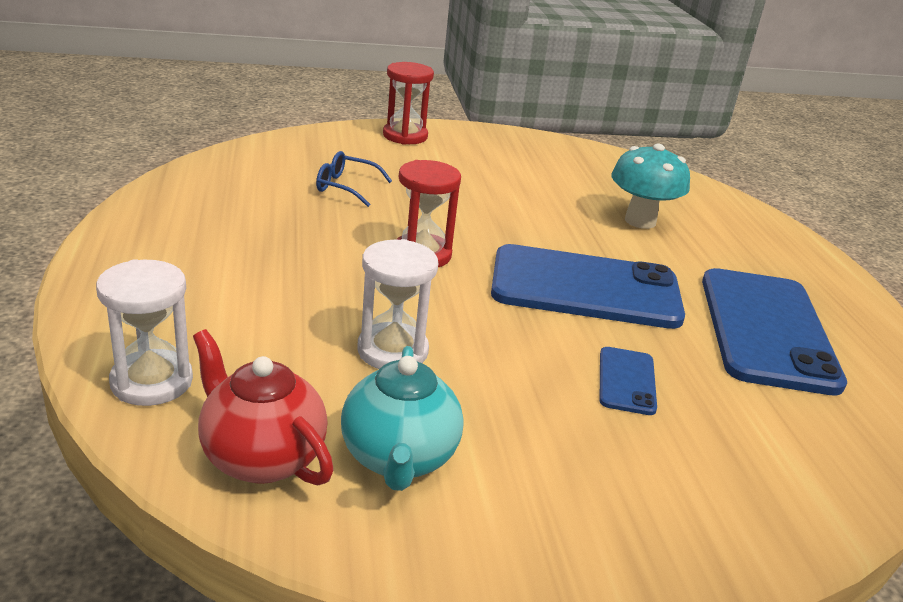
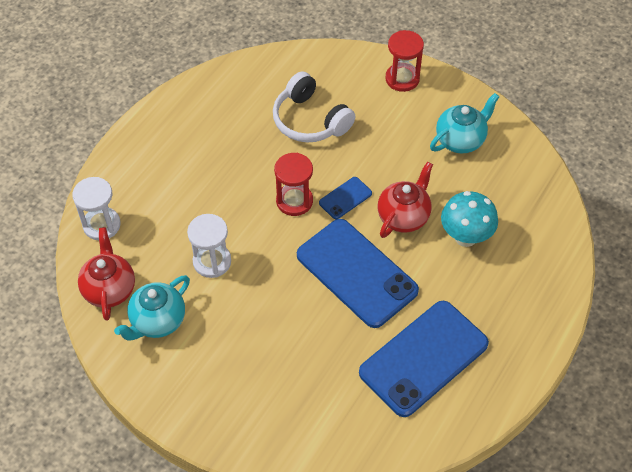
camera: 45 degrees right, 25 degrees up
blue glasses [316,151,392,207] -> white headphones [273,72,355,142]
blue phone [600,347,657,415] -> blue phone moved to [319,177,372,219]
none -> red teapot [378,162,433,238]
none -> turquoise teapot [430,93,499,153]

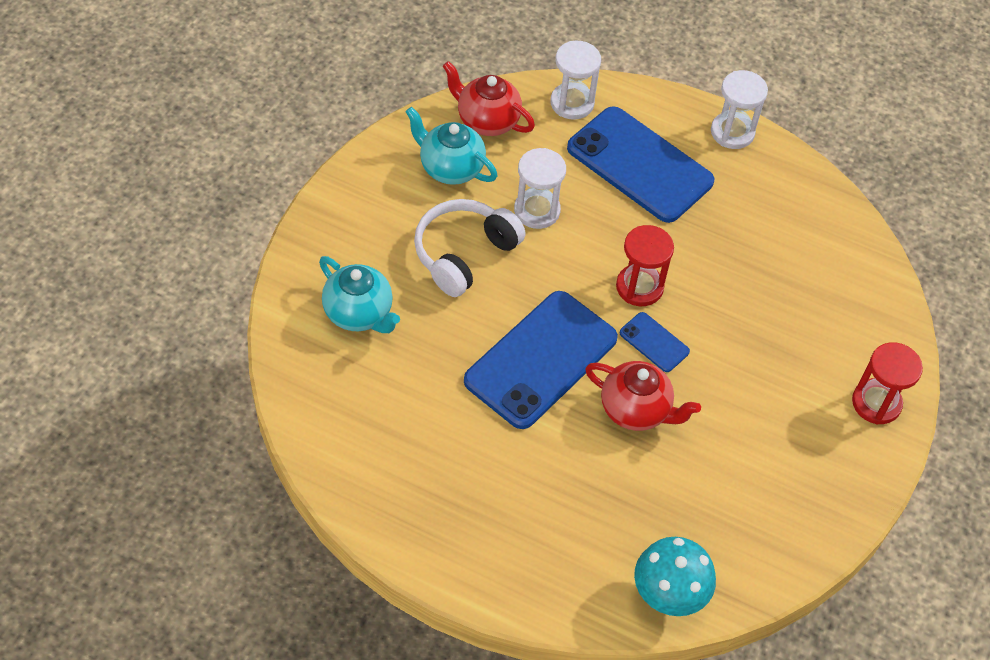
camera: 80 degrees right, 0 degrees up
red teapot [78,227,135,321] -> red teapot turned 135 degrees counterclockwise [443,61,535,136]
white headphones [273,72,355,142] -> white headphones moved to [414,199,526,297]
blue phone [359,301,489,417] -> blue phone moved to [567,106,714,223]
turquoise teapot [430,93,499,153] -> turquoise teapot moved to [319,256,400,333]
turquoise mushroom [441,191,498,247] -> turquoise mushroom moved to [634,537,716,616]
none -> white hourglass [711,70,768,149]

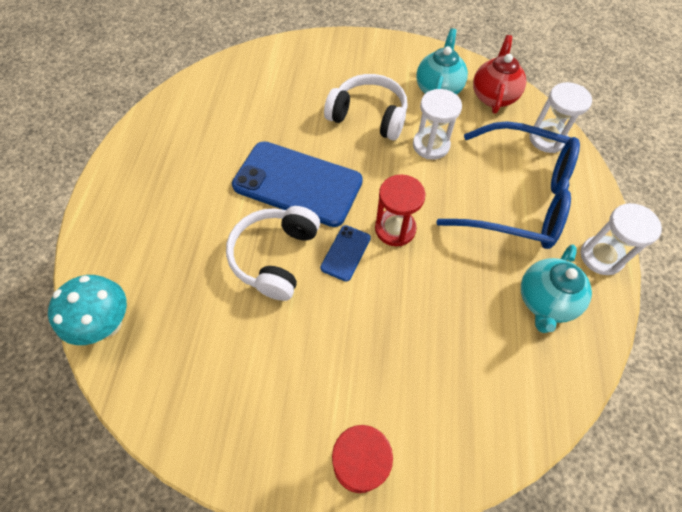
camera: 75 degrees right, 5 degrees up
turquoise teapot [319,256,400,333] -> turquoise teapot moved to [521,244,592,333]
blue phone [567,106,714,223] -> blue glasses [436,121,580,249]
red teapot [585,361,701,431] -> white headphones [226,206,320,301]

